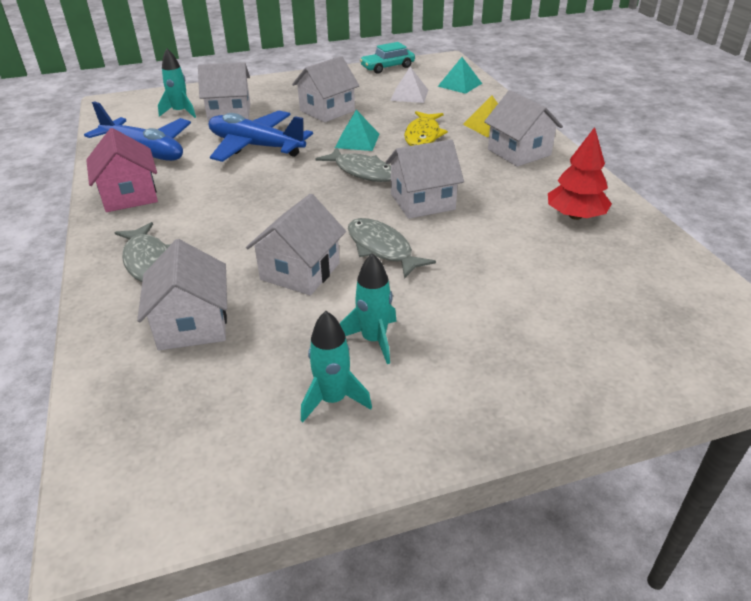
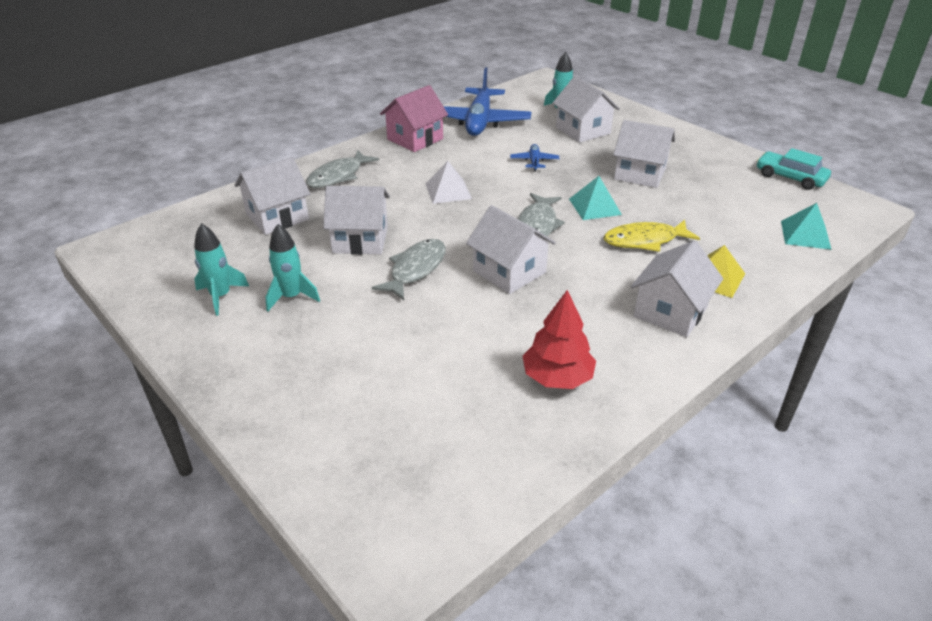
camera: 65 degrees right, 0 degrees up
blue plane [209,111,313,162] -> blue plane [510,144,559,172], size x0.43
white pyramid [390,67,428,103] -> white pyramid moved to [426,161,472,204]

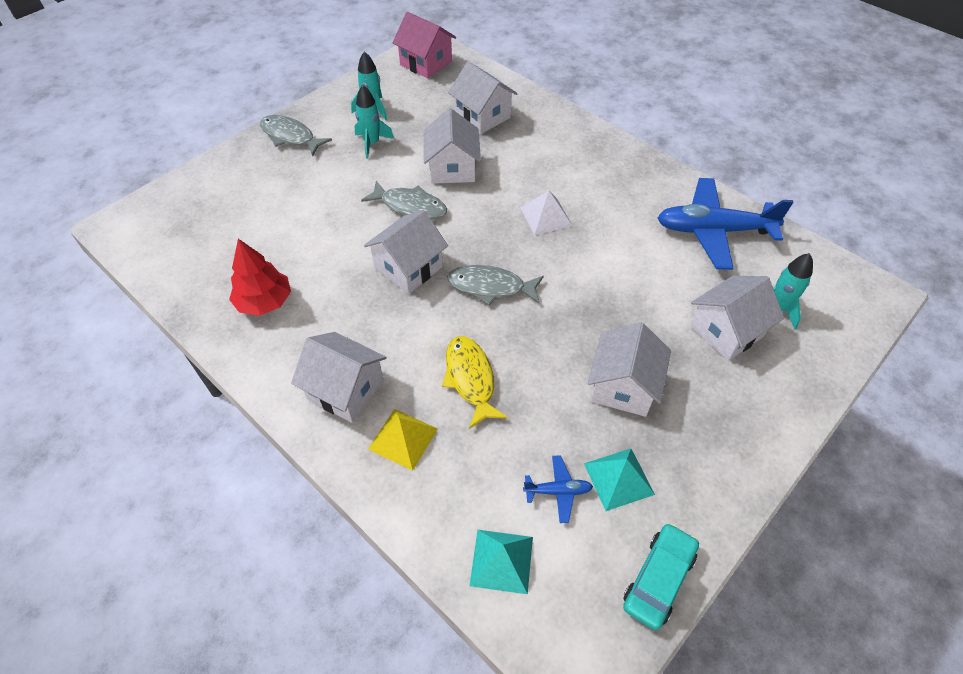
camera: 85 degrees right, 15 degrees up
grey fish [306,150,379,188] -> grey fish moved to [260,115,332,156]
pink house [380,85,448,152] -> pink house moved to [392,12,456,79]
blue plane [510,144,559,172] -> blue plane moved to [523,455,593,523]
turquoise pyramid [569,176,622,220] -> turquoise pyramid moved to [584,449,655,511]

